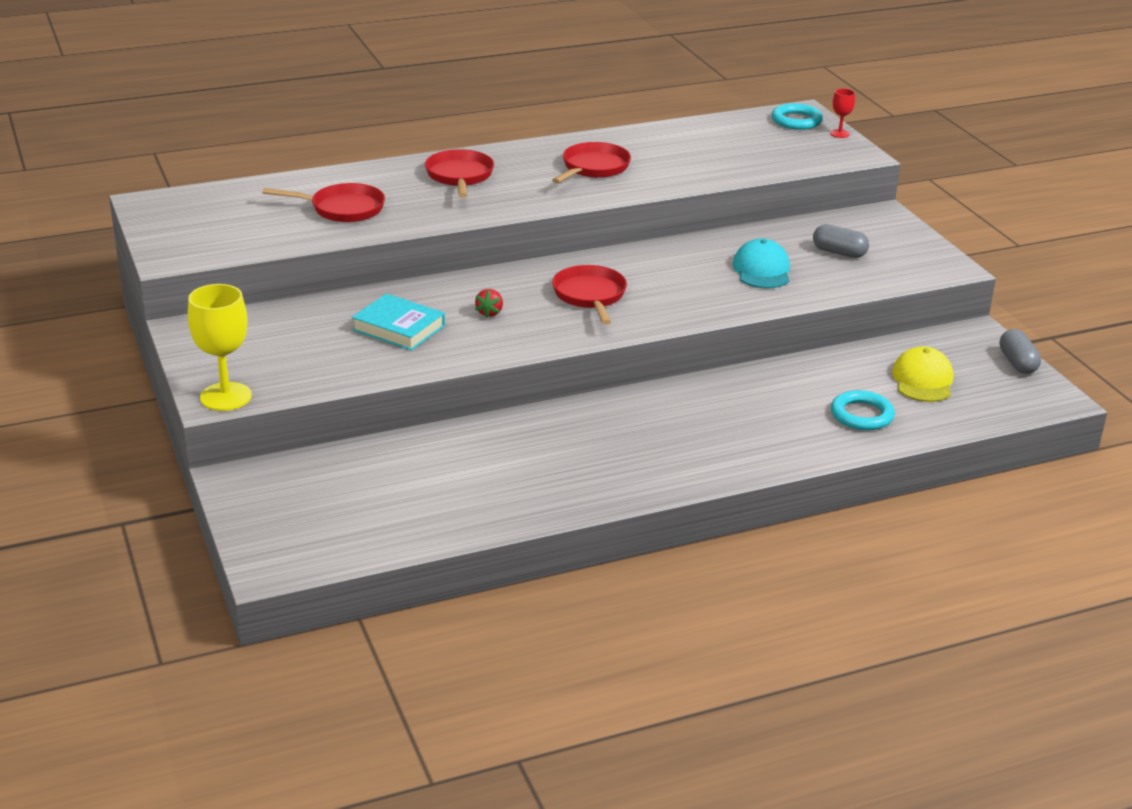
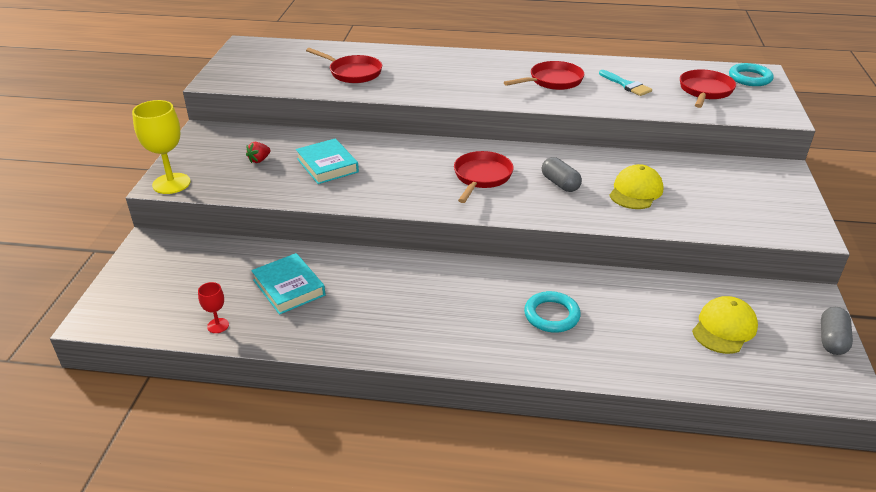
camera: 30 degrees right, 5 degrees up
red pan [425,149,494,198] -> red pan moved to [680,69,736,108]
red strawberry [475,289,503,318] -> red strawberry moved to [246,142,271,163]
turquoise cap [733,239,790,288] -> yellow cap [609,164,663,209]
grey capsule [813,224,869,258] -> grey capsule moved to [542,157,582,192]
red goblet [830,88,855,138] -> red goblet moved to [198,282,229,333]
turquoise ring [831,390,895,430] -> turquoise ring moved to [524,291,581,333]
none -> turquoise book [251,253,326,315]
none -> turquoise brush [599,70,652,96]

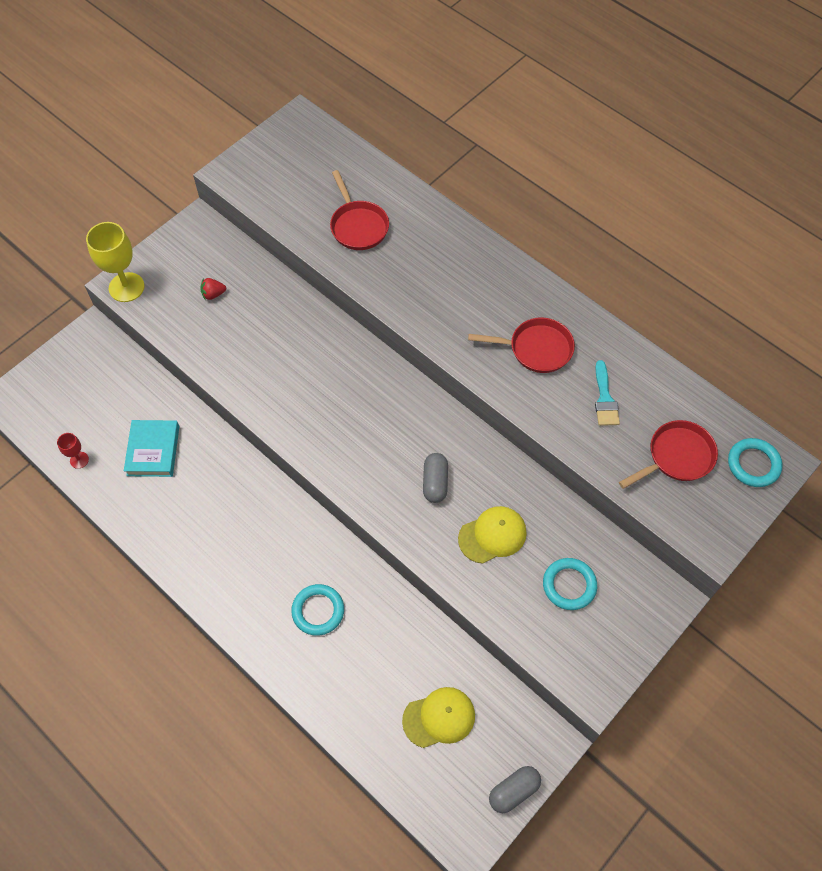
camera: 35 degrees right, 25 degrees up
turquoise book [296,138,359,184] -> none
red pan [454,151,514,203] -> none
none -> turquoise ring [543,558,597,610]

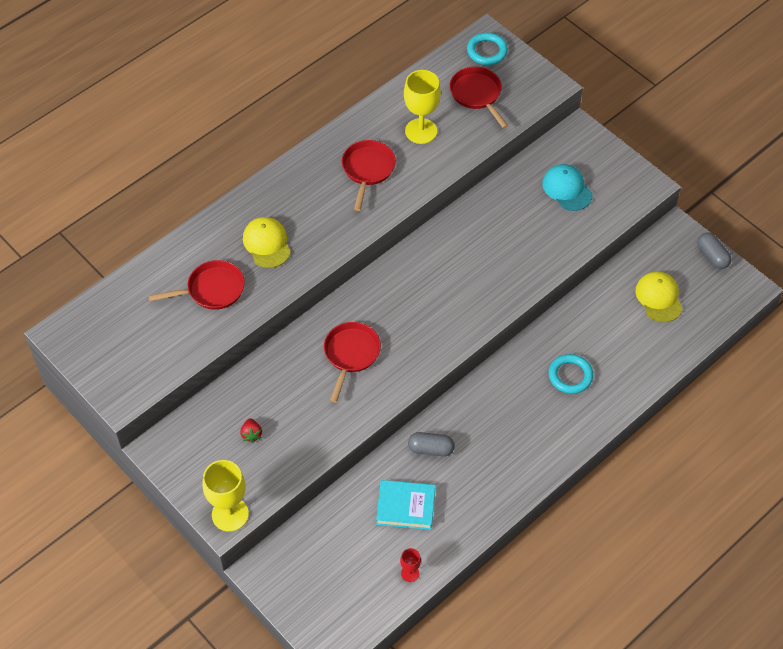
camera: 85 degrees left, 5 degrees down
grey capsule [423,453,448,503] -> grey capsule moved to [408,432,455,456]
yellow cap [458,506,527,564] -> yellow cap moved to [243,217,291,268]
turquoise ring [543,558,597,610] -> turquoise cap [542,164,592,211]
turquoise brush [595,360,620,426] -> yellow goblet [404,70,441,144]
none -> red pan [324,322,381,402]

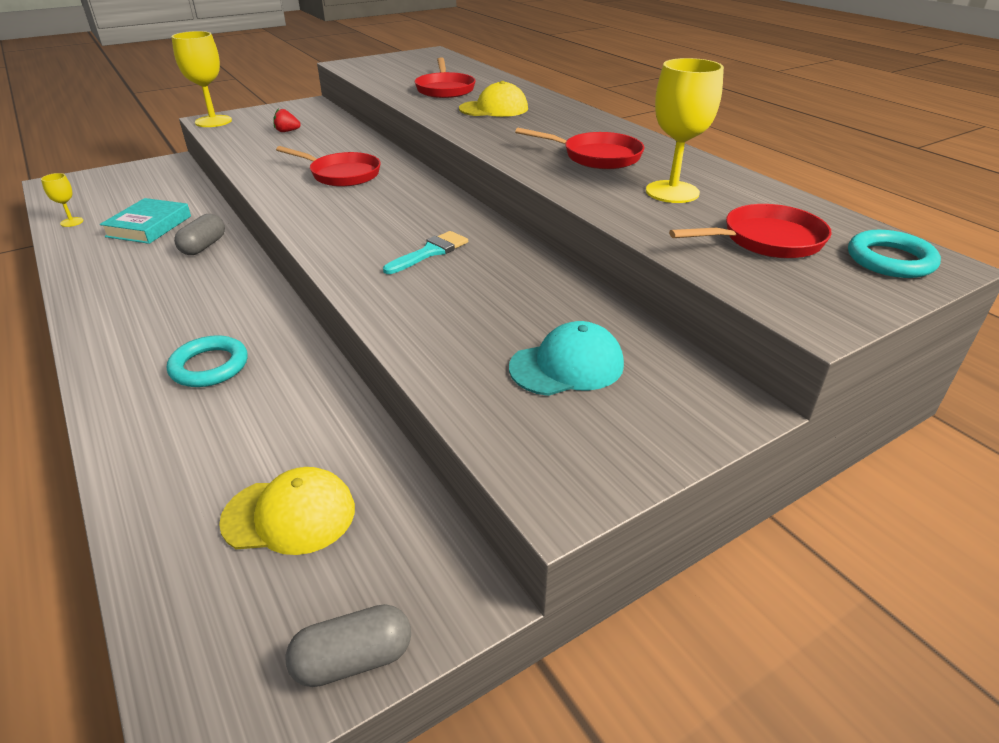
camera: 100 degrees right, 20 degrees down
red goblet [400,548,421,582] -> yellow goblet [41,173,84,227]
none -> turquoise brush [383,231,468,274]

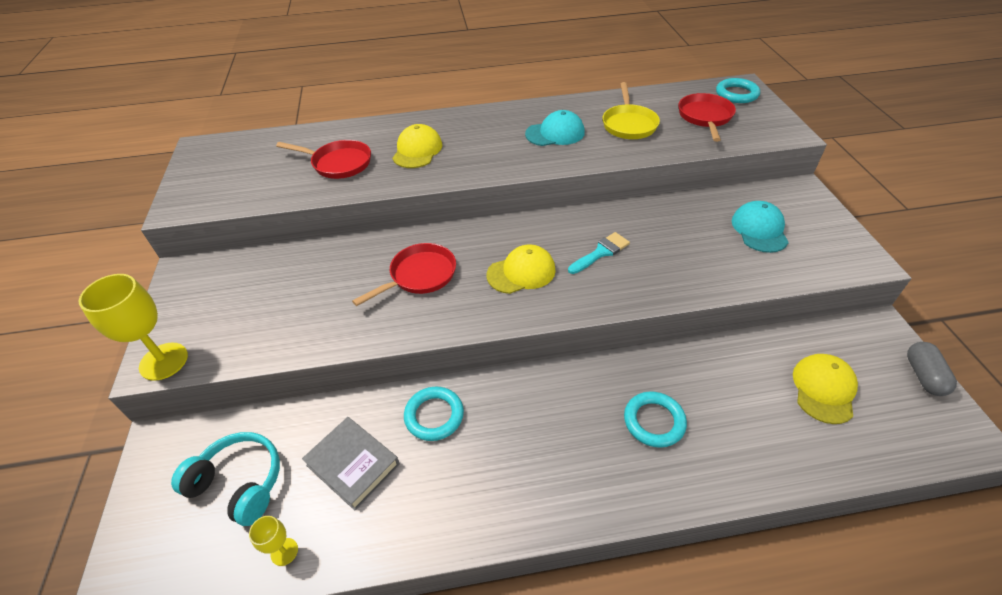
camera: 65 degrees left, 10 degrees up
turquoise book [100,198,191,244] -> grey book [302,417,400,510]
grey capsule [174,214,225,255] -> turquoise ring [404,387,464,441]
red strawberry [273,108,301,132] -> none
turquoise brush [383,231,468,274] -> turquoise brush turned 75 degrees clockwise [568,232,630,274]
red pan [515,127,645,169] -> turquoise cap [525,110,585,146]
yellow goblet [646,58,724,203] -> yellow pan [603,82,660,139]
none -> turquoise headphones [171,432,280,526]
none -> yellow cap [487,244,556,294]

